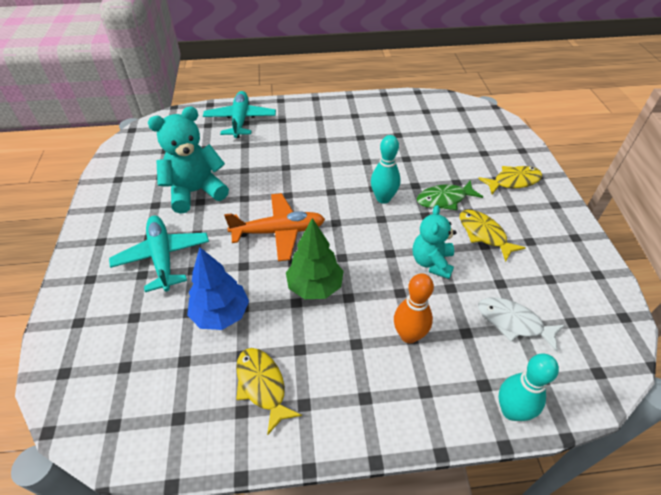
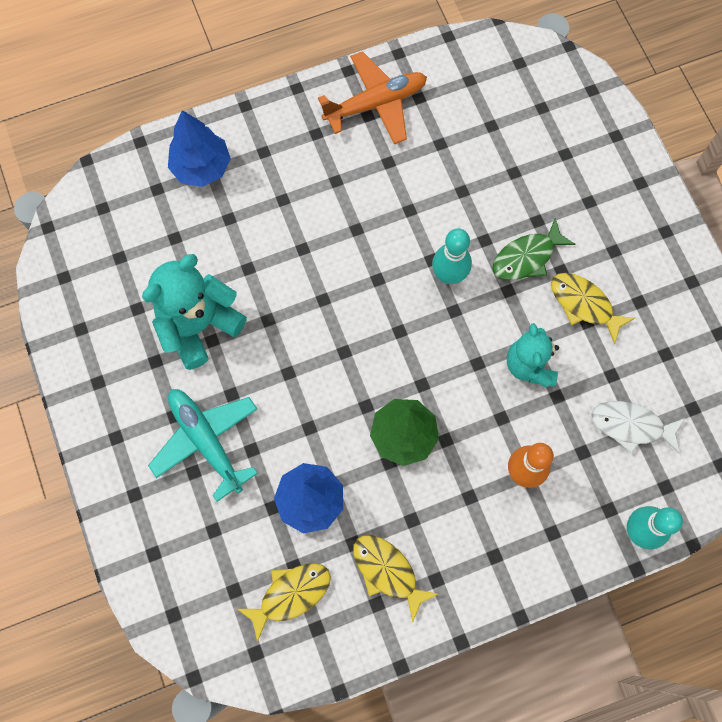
camera: 15 degrees left, 25 degrees up
turquoise plane [203,91,276,138] -> blue tree [168,110,231,187]
orange plane [224,193,325,261] -> orange plane moved to [318,51,427,144]
yellow fish [478,166,542,194] -> yellow fish moved to [238,563,331,642]

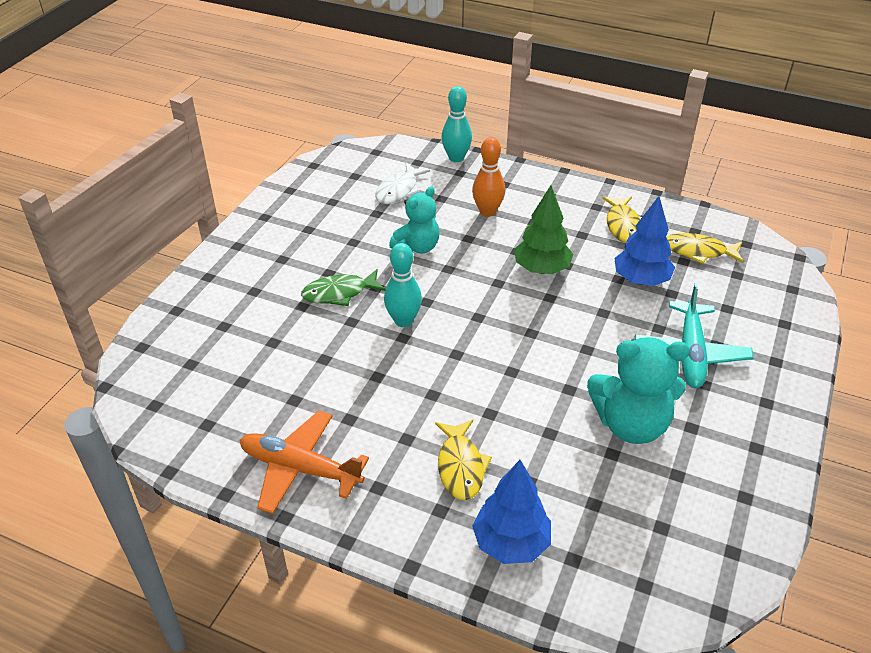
camera: 135 degrees left, 30 degrees down
green fish [493,218,576,280] -> green fish turned 150 degrees clockwise [301,269,386,306]
yellow fish [551,273,635,345] -> yellow fish moved to [435,420,492,500]
white fish [591,401,685,454] -> white fish turned 60 degrees clockwise [375,163,430,204]

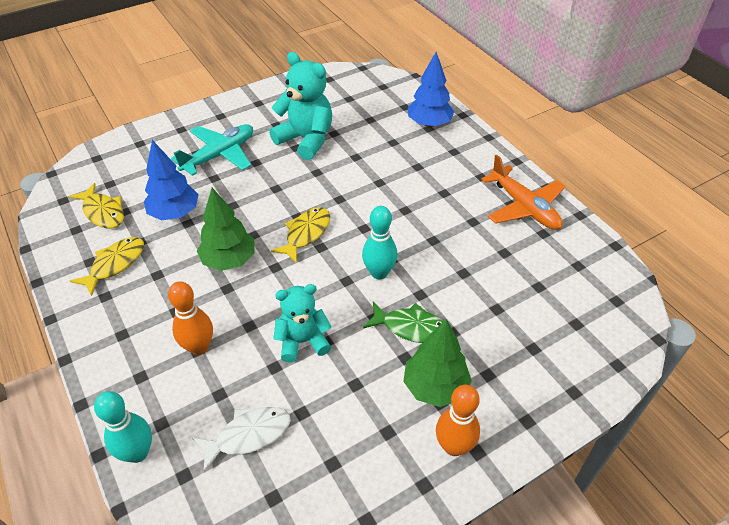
camera: 145 degrees left, 5 degrees up
yellow fish [435,420,492,500] -> yellow fish moved to [271,207,330,263]
none -> green tree [403,319,472,407]
none -> orange bowling pin [436,385,480,456]

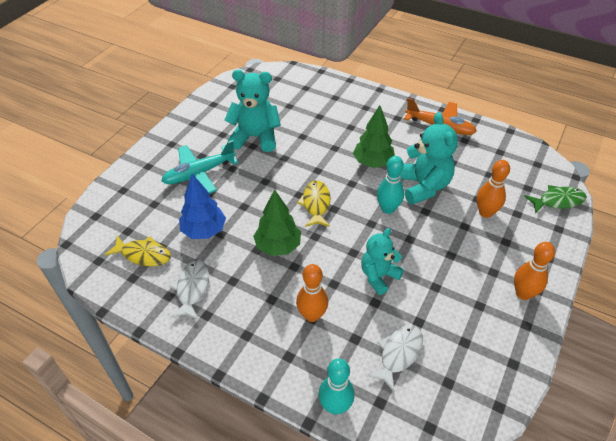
camera: 30 degrees left, 0 degrees up
yellow fish [70,237,144,296] -> white fish [170,260,209,319]
turquoise plane [171,124,253,176] -> turquoise plane turned 135 degrees counterclockwise [161,140,239,194]
green fish [363,302,443,344] -> green fish moved to [524,185,587,213]
green tree [403,319,472,407] -> green tree moved to [353,105,395,168]
blue tree [408,52,454,127] -> none
none -> turquoise teddy bear [400,112,458,205]
none -> orange bowling pin [477,160,510,218]

